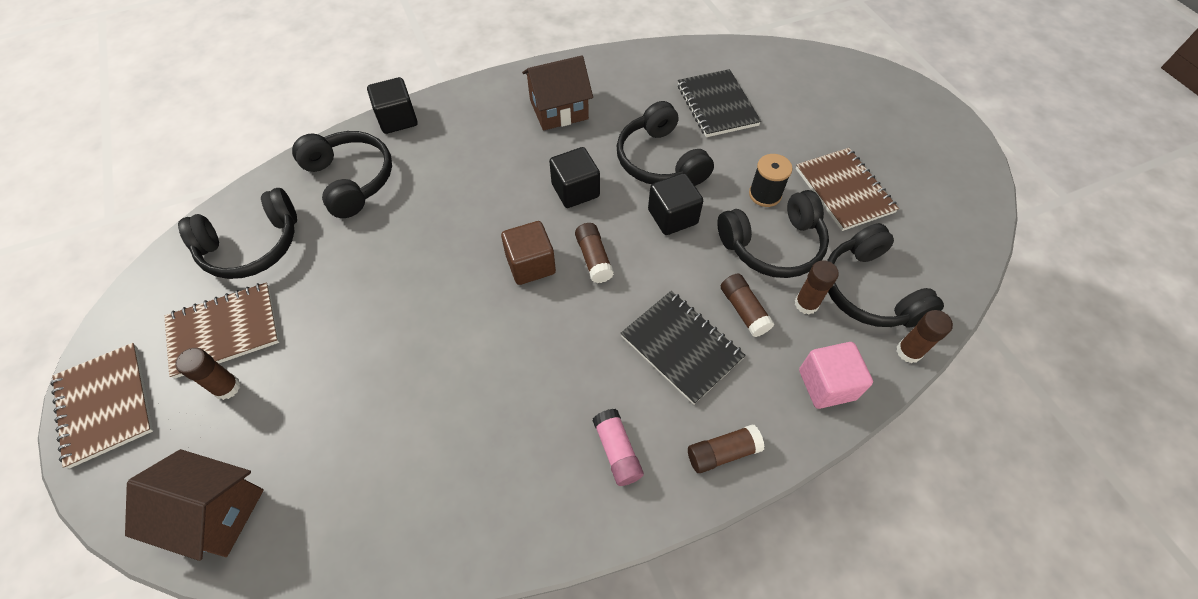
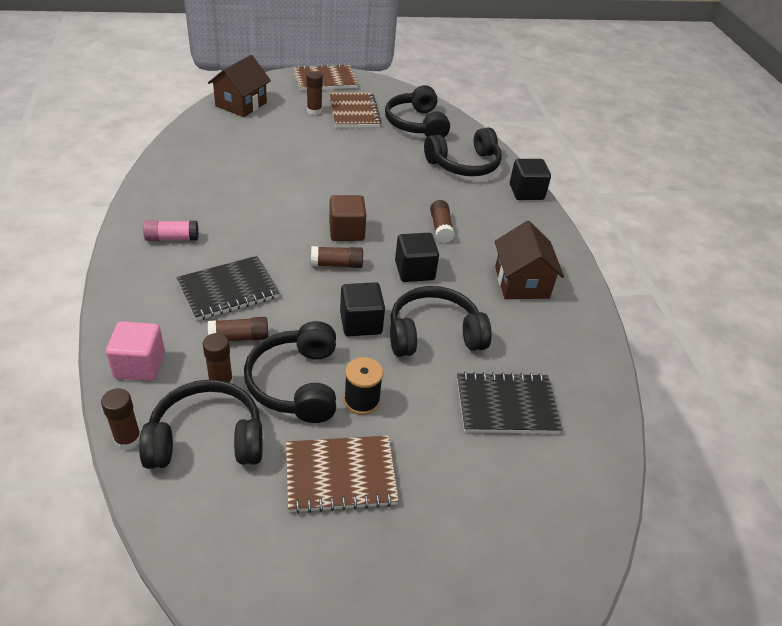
camera: 100 degrees right, 15 degrees down
brown glue stick [688,424,765,473] -> brown glue stick moved to [430,200,454,243]

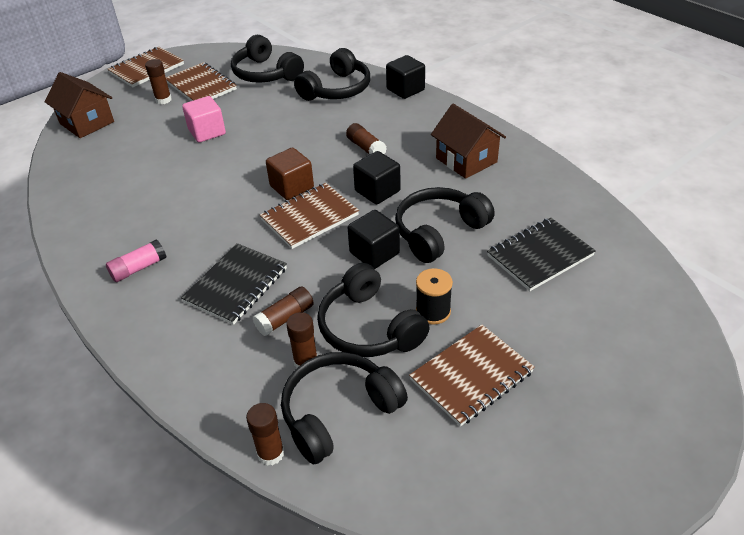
camera: 25 degrees left, 0 degrees up
pink cube [106,321,165,381] -> pink cube moved to [182,96,226,143]
brown house [208,55,271,117] -> brown house turned 45 degrees counterclockwise [45,72,114,138]
brown glue stick [311,246,363,268] -> brown notebook [260,183,359,249]

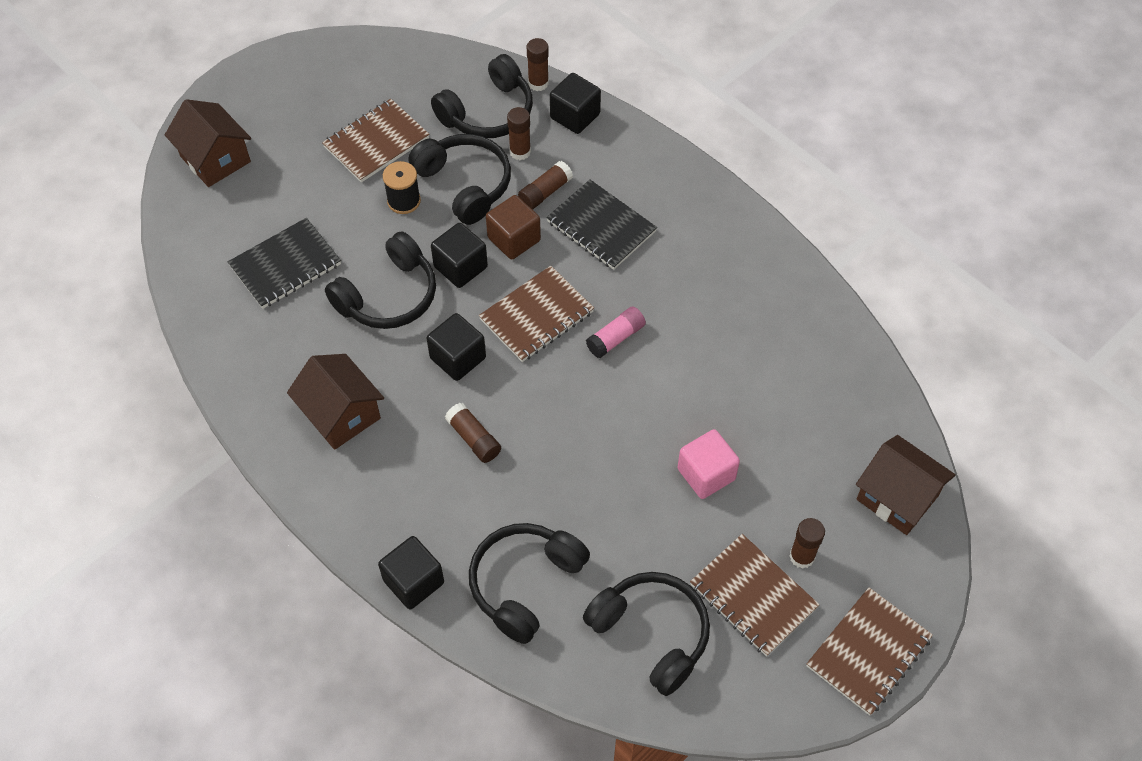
camera: 175 degrees right, 15 degrees up
pink glue stick [106,239,166,282] -> pink glue stick moved to [586,306,646,358]
black notebook [181,243,287,325] -> black notebook turned 75 degrees counterclockwise [546,180,657,270]
brown cube [266,148,314,200] -> brown cube moved to [486,195,541,259]
none -> brown house [165,99,251,187]
none -> black cube [550,73,601,134]

